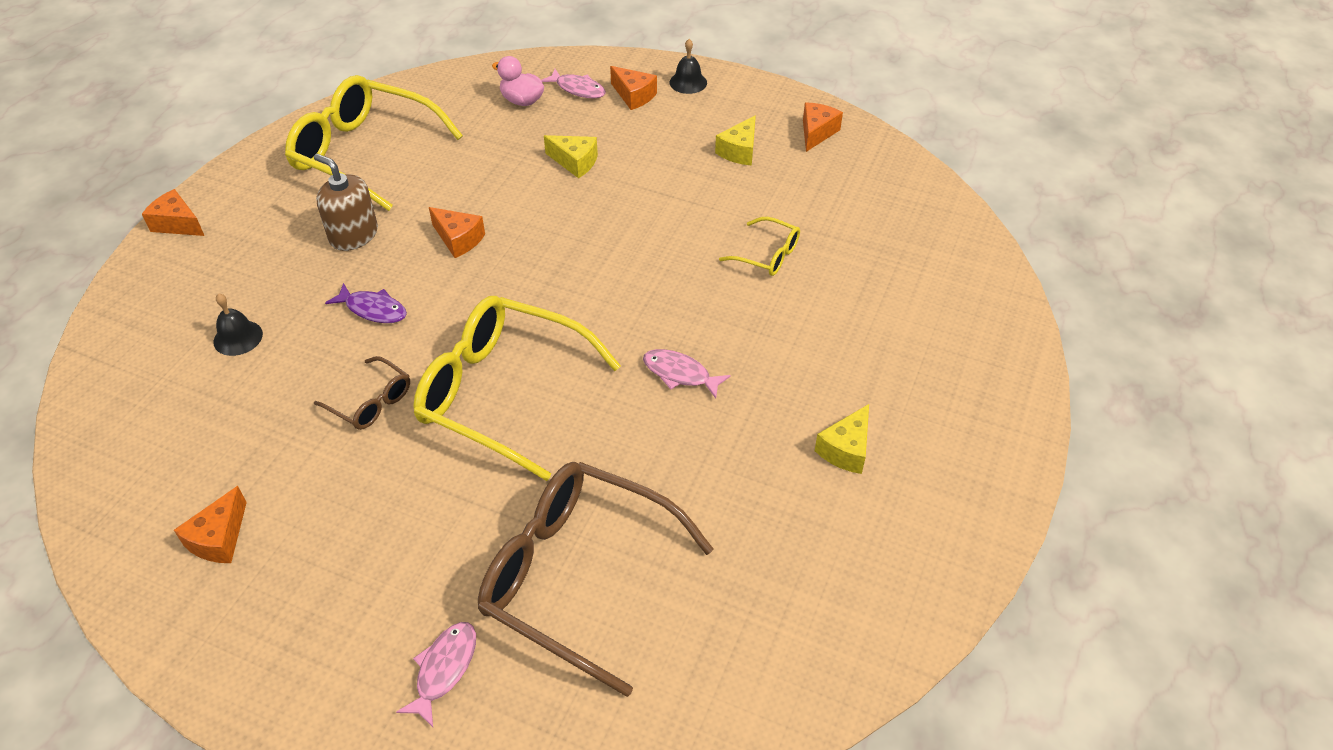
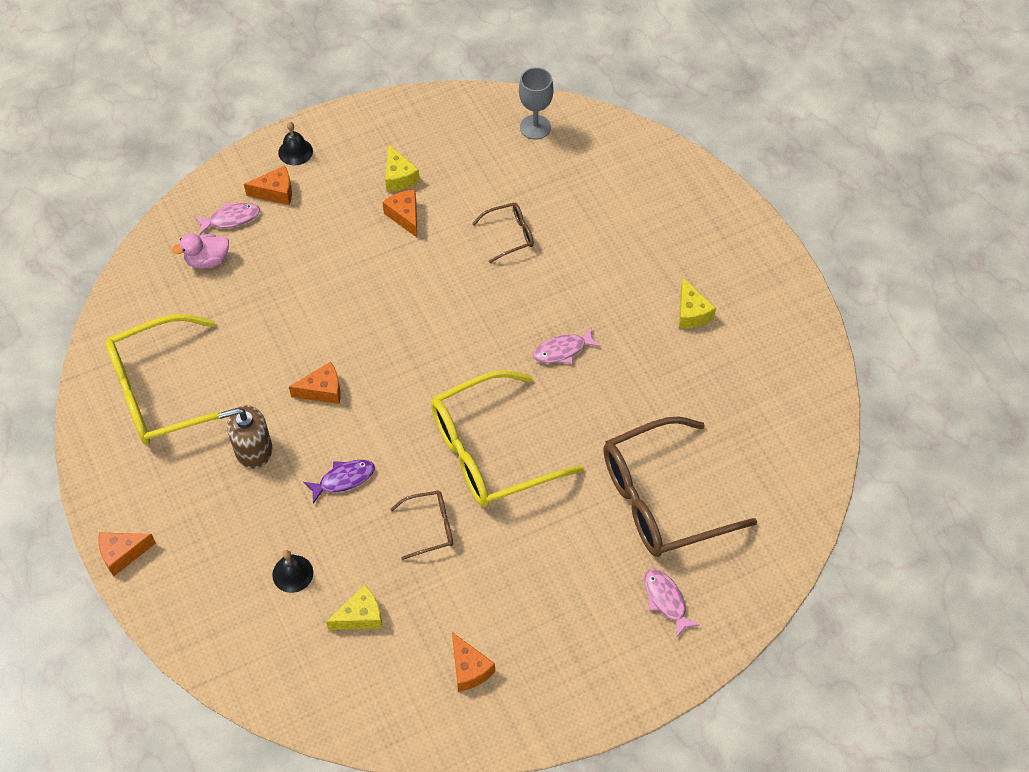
camera: 50 degrees left, 10 degrees up
yellow cheese [544,135,598,178] -> yellow cheese moved to [326,585,382,630]
yellow glasses [719,217,800,276] -> brown glasses [472,203,534,263]
orange cheese [803,102,843,152] -> orange cheese moved to [383,189,417,237]
none -> grey goblet [519,67,554,140]

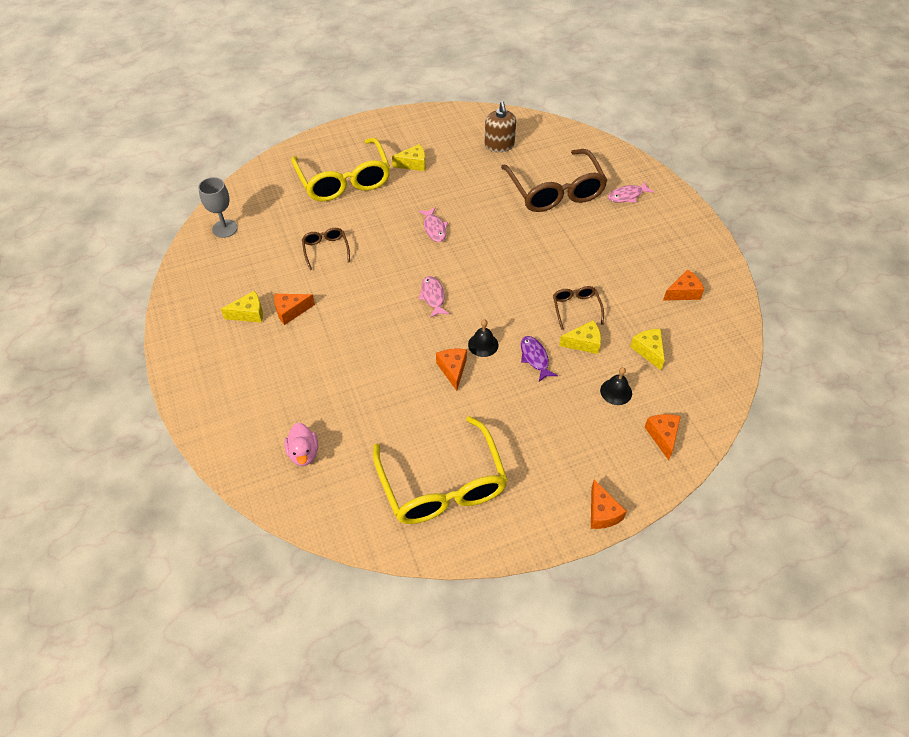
camera: 85 degrees left, 5 degrees down
pink fish [194,202,260,235] -> pink fish moved to [418,276,449,318]
brown soap dispenser [219,405,272,469] -> brown soap dispenser moved to [485,101,516,152]
orange cheese [244,166,292,205] -> orange cheese moved to [645,414,681,460]
black bell [278,122,313,165] -> black bell moved to [468,319,498,357]
yellow glasses [431,370,584,507] -> yellow glasses moved to [291,138,390,202]
none -> yellow cheese [559,320,601,354]

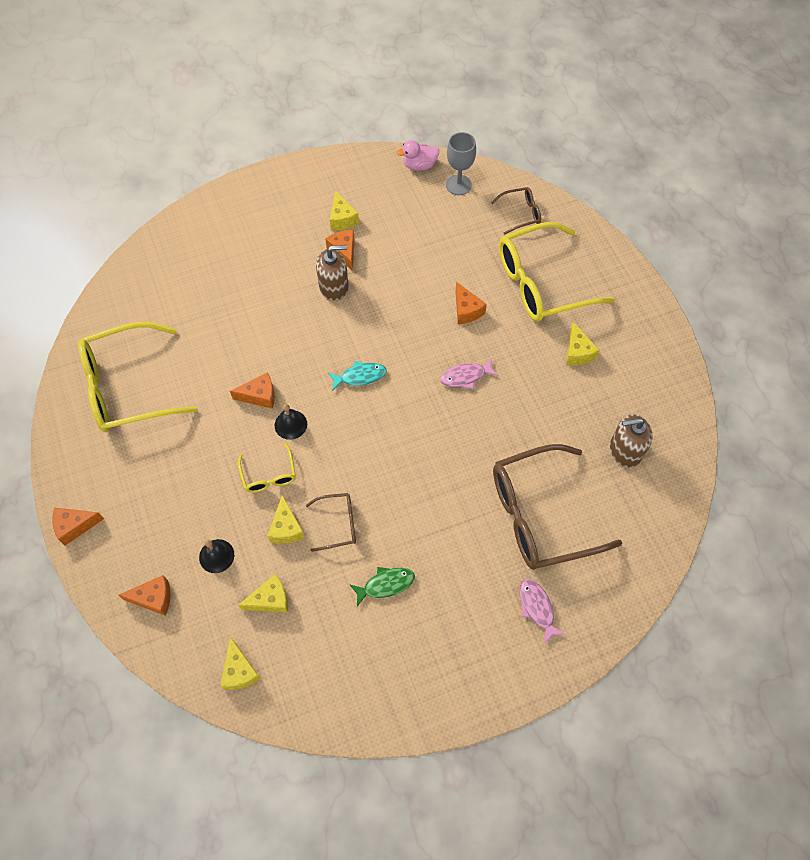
camera: 90 degrees right, 10 degrees up
pink duck [284,423,318,466] -> pink duck moved to [396,140,439,171]
brown glasses [302,228,350,270] -> brown glasses moved to [491,187,541,235]
pink fish [418,276,449,318] -> turquoise fish [328,361,387,391]
purple fish [521,336,558,382] -> yellow glasses [238,443,296,493]
orange cheese [663,269,704,301] -> orange cheese moved to [455,282,487,324]
none -> yellow cheese [220,637,261,690]
none -> brown soap dispenser [316,245,349,301]
none -> green fish [349,567,415,606]

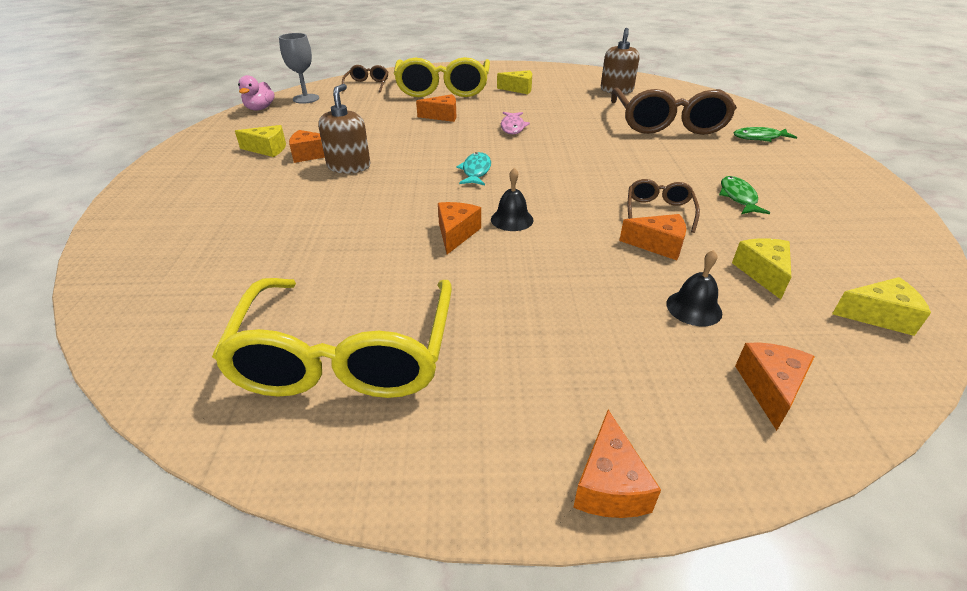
camera: 70 degrees left, 25 degrees down
yellow glasses [238,443,296,493] -> none
yellow cheese [268,495,305,544] -> orange cheese [619,214,686,260]
pink fish [520,579,565,644] -> green fish [733,127,797,142]

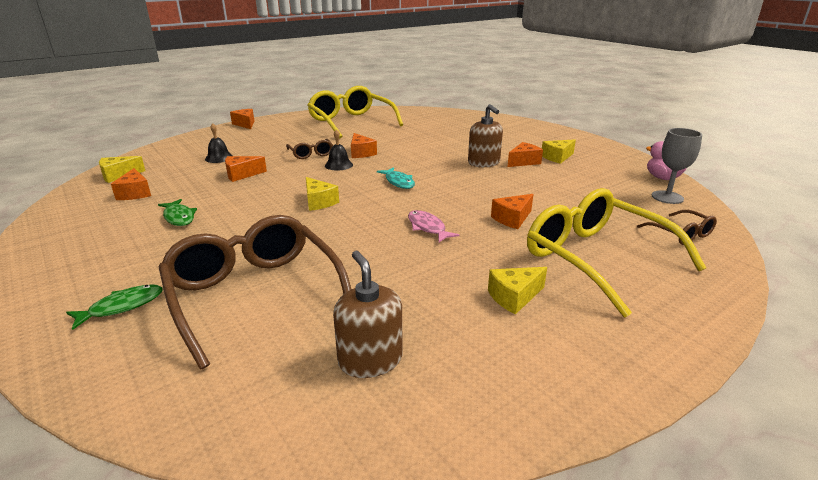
camera: 145 degrees right, 10 degrees down
brown glasses [628,179,700,233] -> brown glasses moved to [286,139,333,159]
yellow cheese [732,238,791,299] -> yellow cheese moved to [306,177,339,211]
orange cheese [735,343,815,431] -> orange cheese moved to [111,168,151,200]

